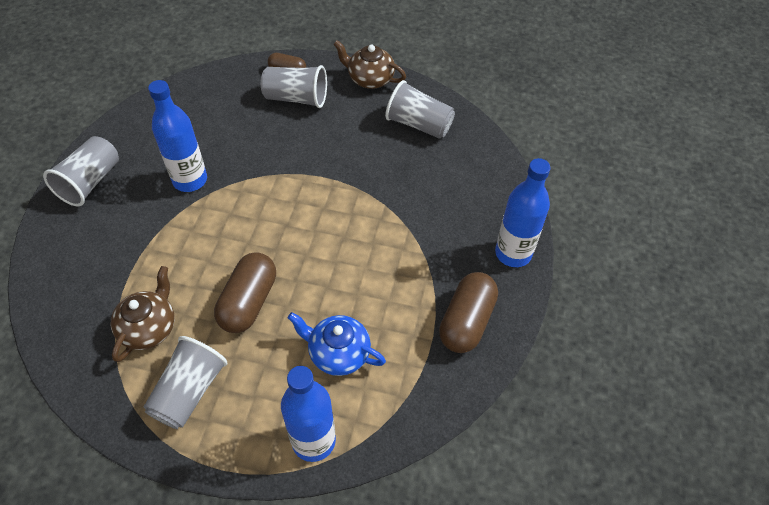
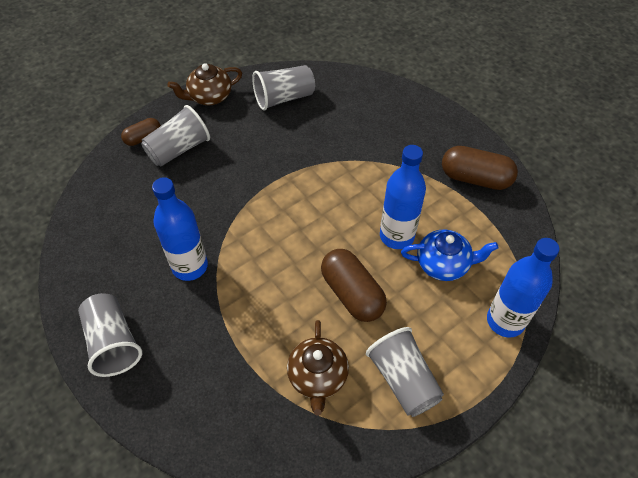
camera: 50 degrees left, 0 degrees up
brown teapot [111,266,175,362] -> brown teapot turned 150 degrees counterclockwise [287,320,349,416]
blue teapot [288,312,386,376] -> blue teapot turned 150 degrees counterclockwise [401,230,499,281]
brown capsule [439,272,498,353] -> brown capsule turned 45 degrees counterclockwise [442,146,518,190]
blue bottle [495,158,551,267] -> blue bottle moved to [380,145,426,249]

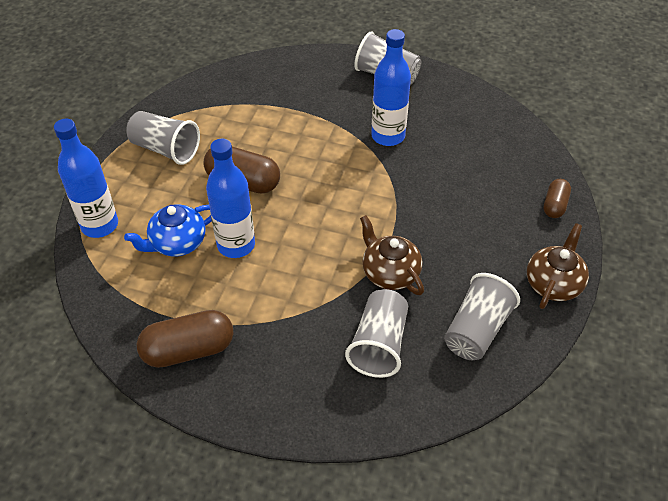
camera: 145 degrees right, 5 degrees down
grey cup [141,105,210,166] -> grey cup moved to [345,289,408,378]
brown teapot [287,320,349,416] -> brown teapot moved to [360,215,424,295]

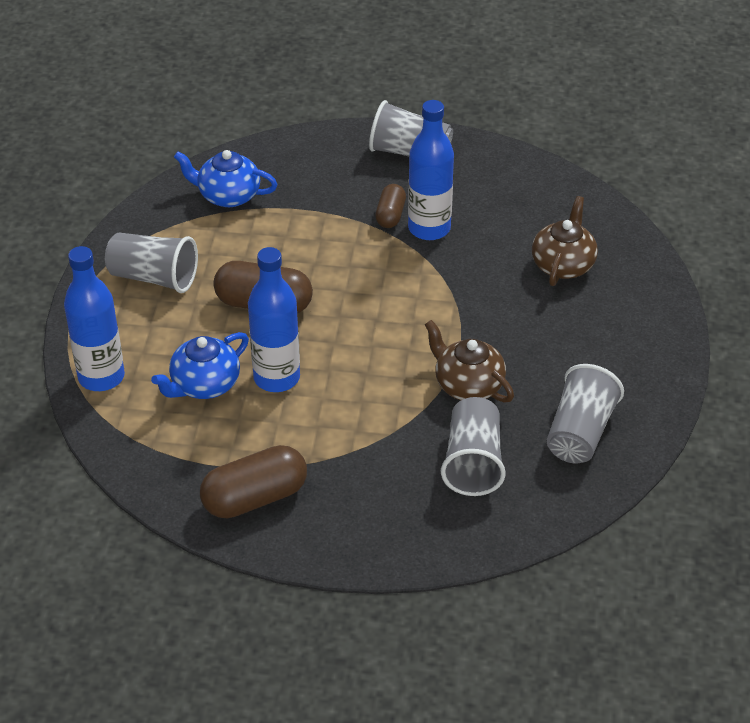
camera: 10 degrees left, 5 degrees down
brown teapot [527,223,589,309] -> brown teapot moved to [532,196,598,286]
brown capsule [544,179,571,218] -> brown capsule moved to [375,184,406,228]
none -> blue teapot [174,150,278,207]

